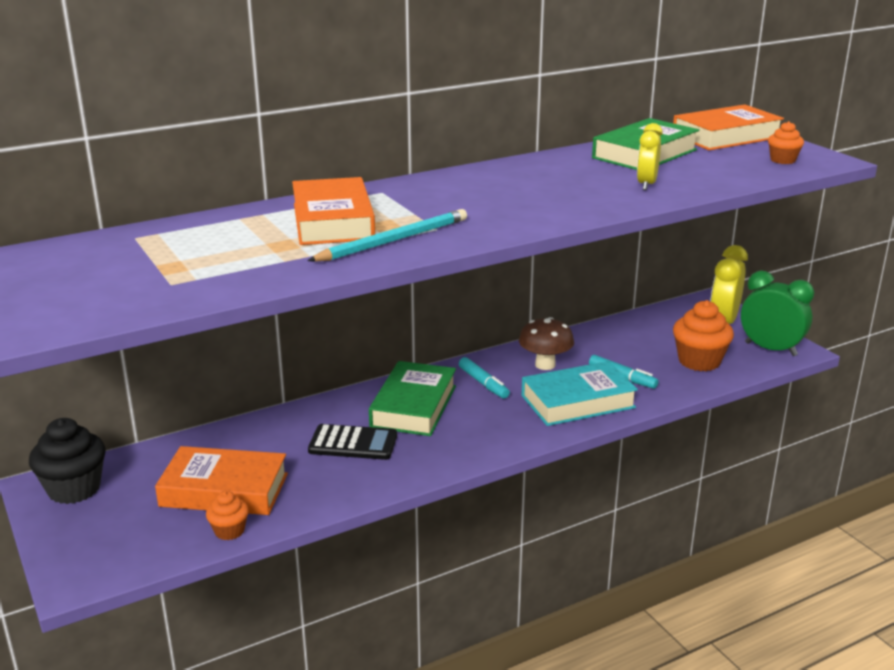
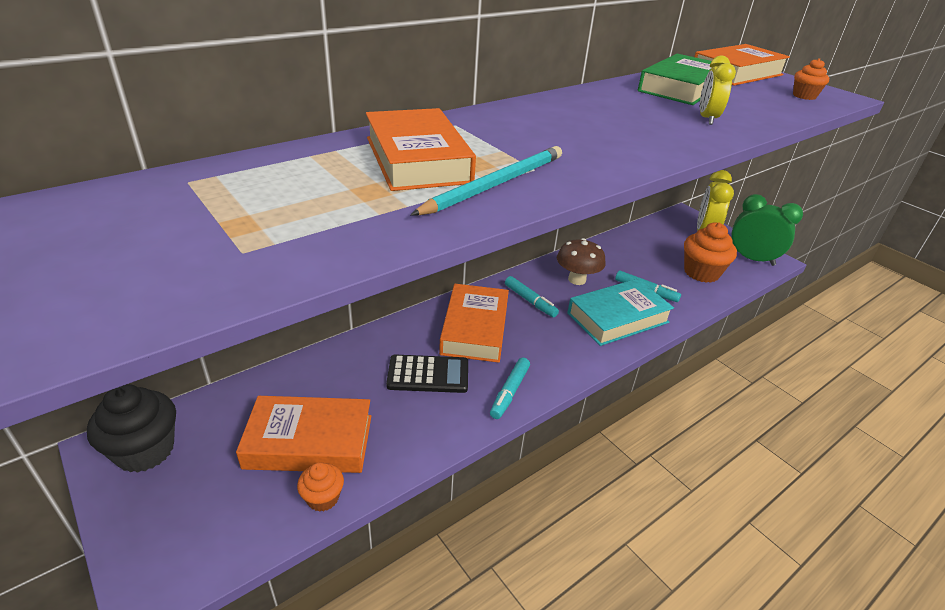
camera: 10 degrees left, 10 degrees up
green book [369,361,456,436] -> orange book [439,284,509,363]
none -> turquoise marker [490,358,530,419]

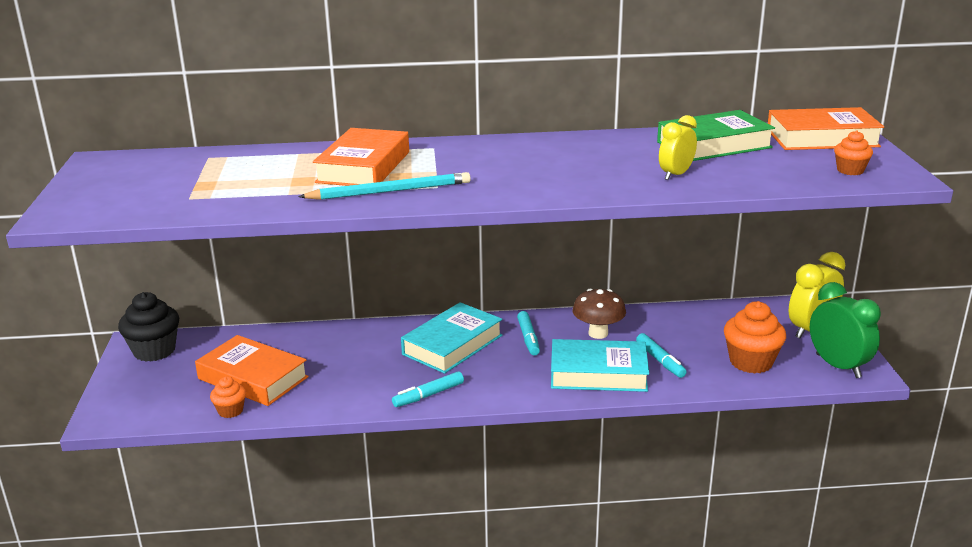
camera: 35 degrees right, 10 degrees down
black calculator [386,355,468,393] -> none
orange book [439,284,509,363] -> turquoise book [401,302,502,374]

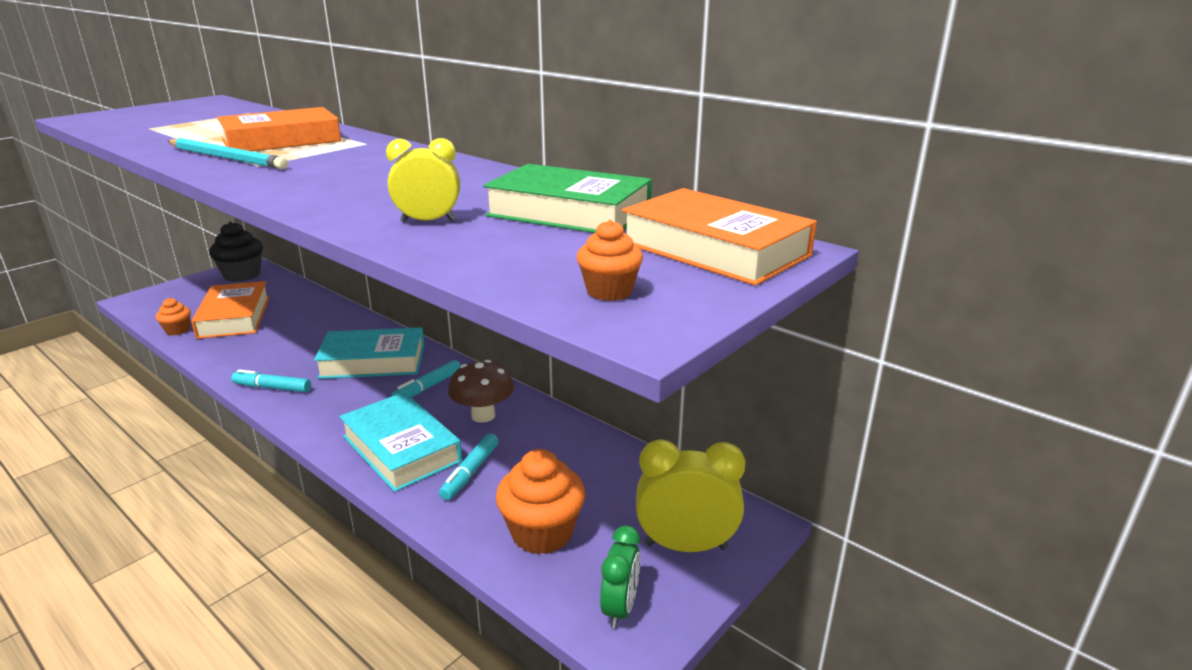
camera: 45 degrees right, 0 degrees up
green clock [810,282,881,378] -> green clock [600,526,640,629], size x0.63

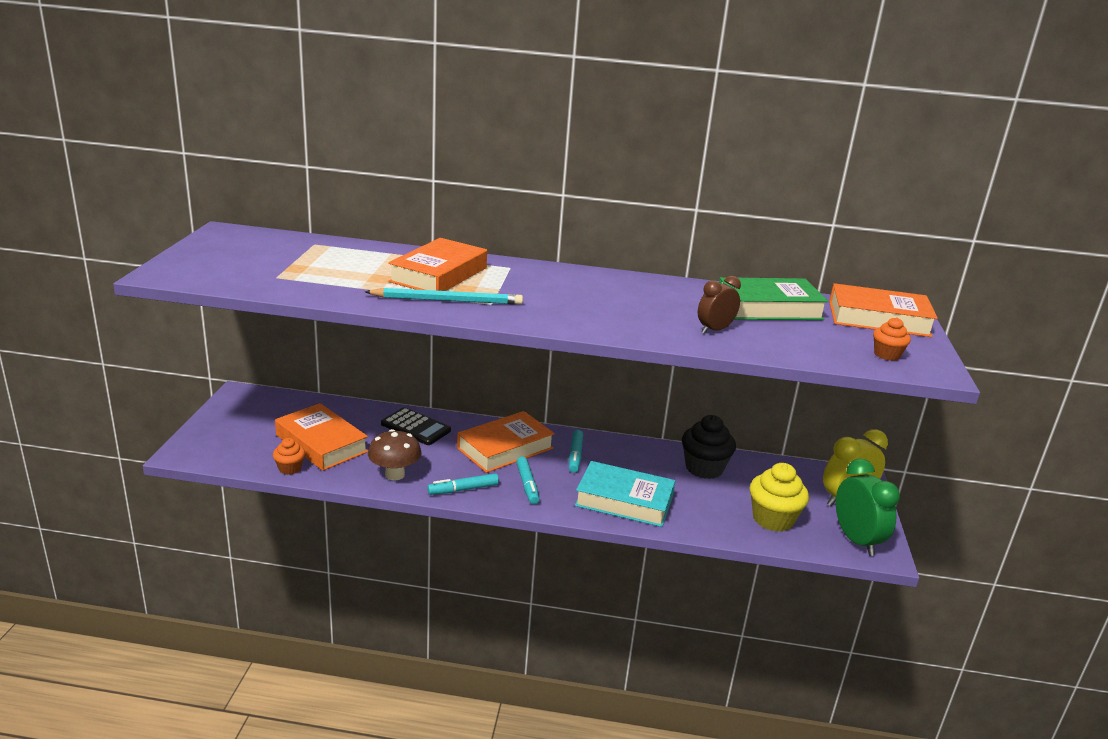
camera: 35 degrees left, 0 degrees up
black cupcake [209,222,263,282] -> black cupcake moved to [682,415,736,479]
turquoise book [314,327,424,379] -> orange book [457,411,555,473]
yellow clock [386,138,460,222] -> brown clock [698,276,741,334]
turquoise marker [439,433,499,500] -> turquoise marker moved to [516,456,540,504]
brown mushroom [448,360,514,423] -> brown mushroom moved to [368,429,421,480]
orange cupcake [496,449,585,555] -> yellow cupcake [750,463,809,532]
green clock [600,526,640,629] -> green clock [836,459,900,556], size x1.60
none -> black calculator [381,407,451,445]

